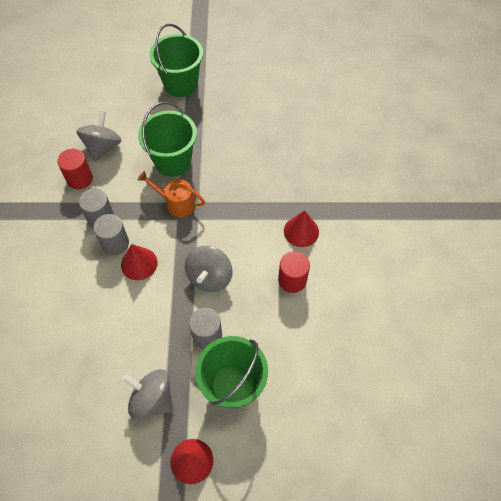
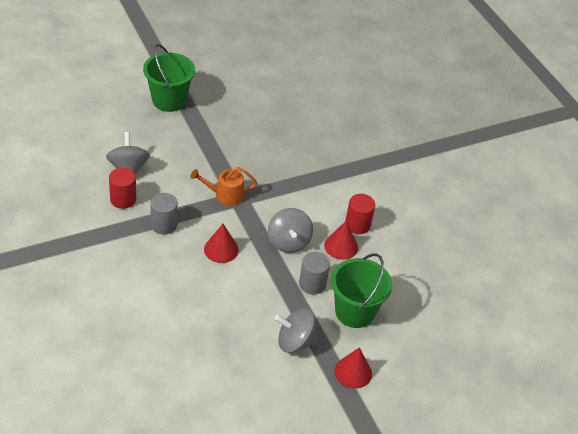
camera: 30 degrees left, 15 degrees down
grey cylinder [93,214,129,255] -> none
green bucket [138,102,197,177] -> none
red cone [284,210,319,247] -> red cone moved to [324,221,358,260]

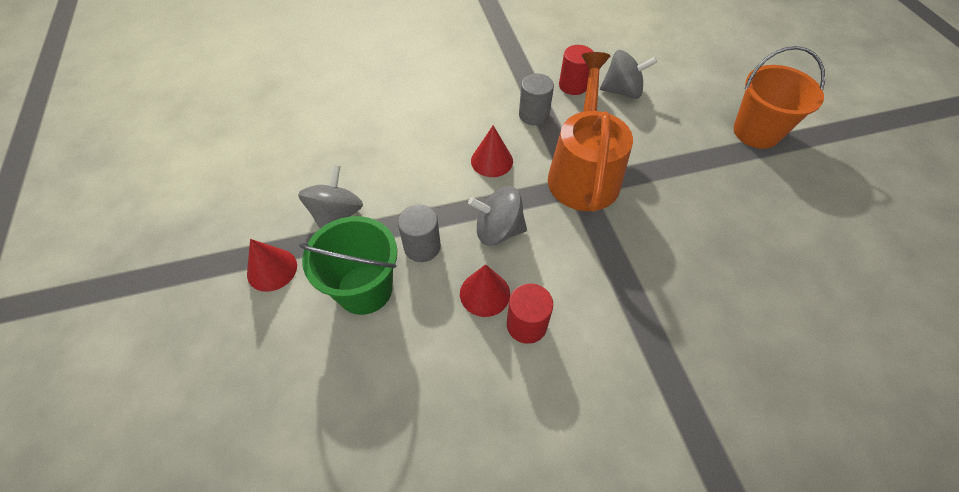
camera: 105 degrees right, 10 degrees up
green bucket [143,44,195,112] -> orange bucket [733,46,825,149]
orange watering can [190,167,257,206] -> orange watering can [548,52,633,212], size x1.95

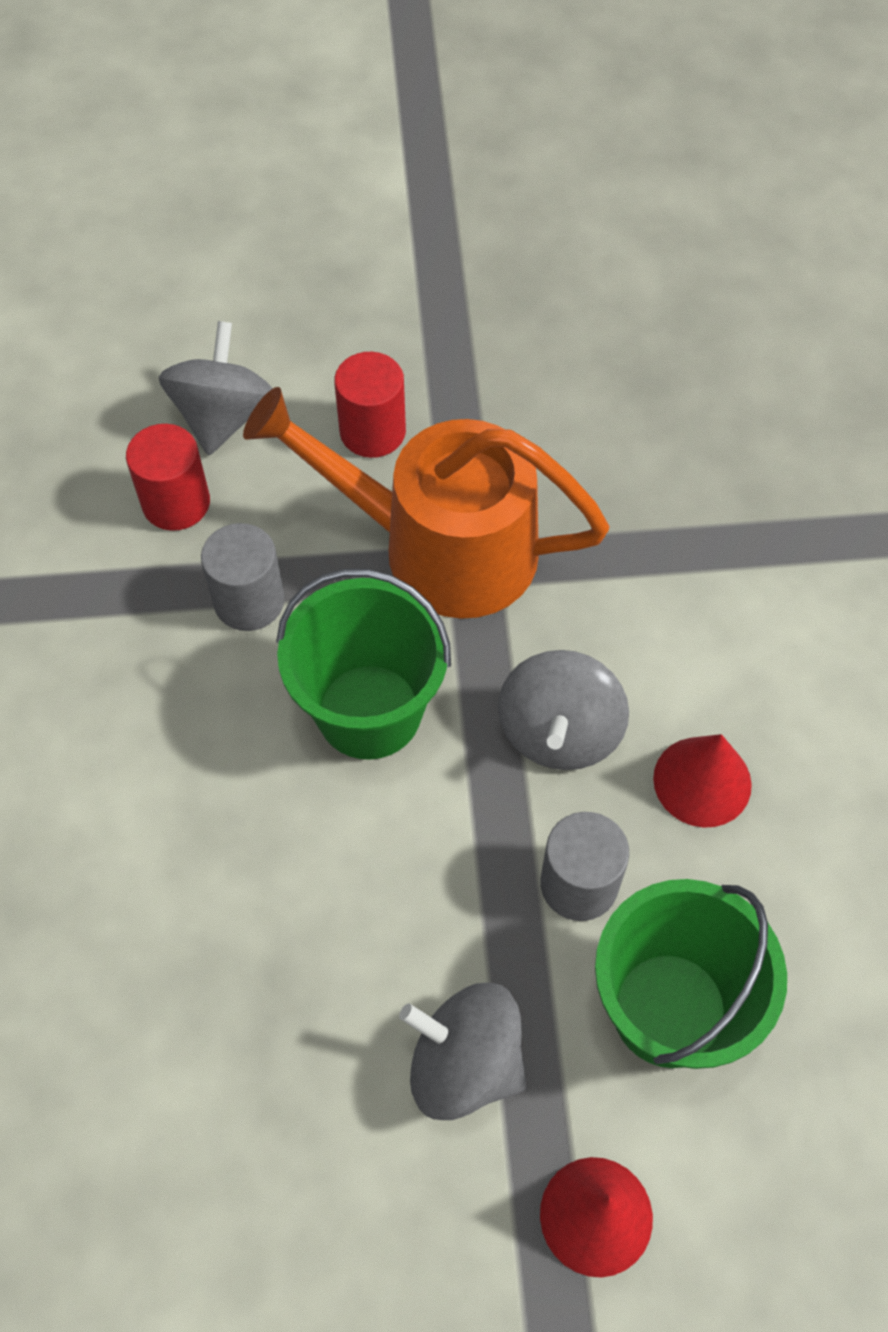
camera: 80 degrees left, 5 degrees up
red cone [471,125,513,177] -> green bucket [276,569,451,760]
red cylinder [507,283,553,344] -> red cylinder moved to [334,352,406,458]
orange bucket [733,46,825,149] -> none

